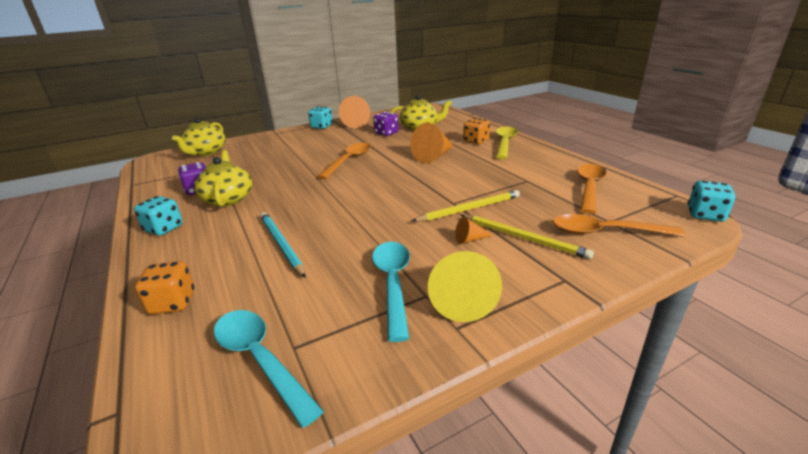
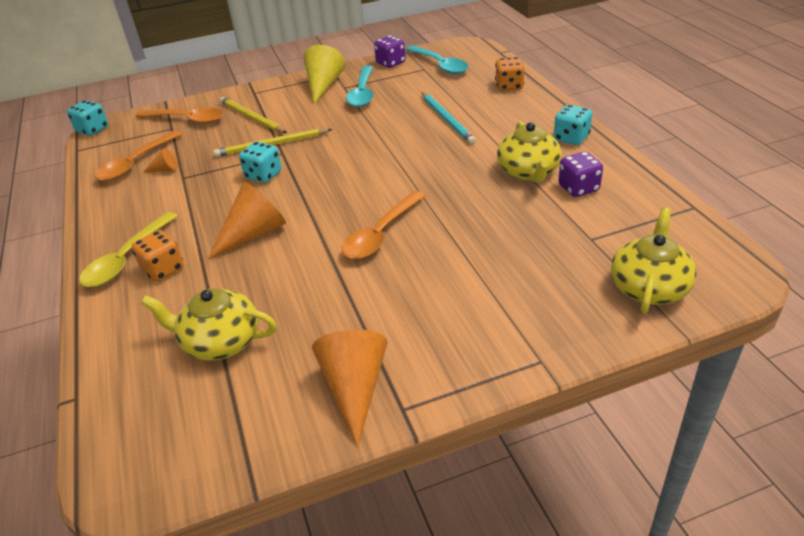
camera: 170 degrees left, 10 degrees up
turquoise dice [308,106,332,129] -> turquoise dice moved to [239,142,281,183]
purple dice [373,112,399,136] -> purple dice moved to [374,35,406,68]
orange cone [455,217,494,244] -> orange cone moved to [143,148,178,172]

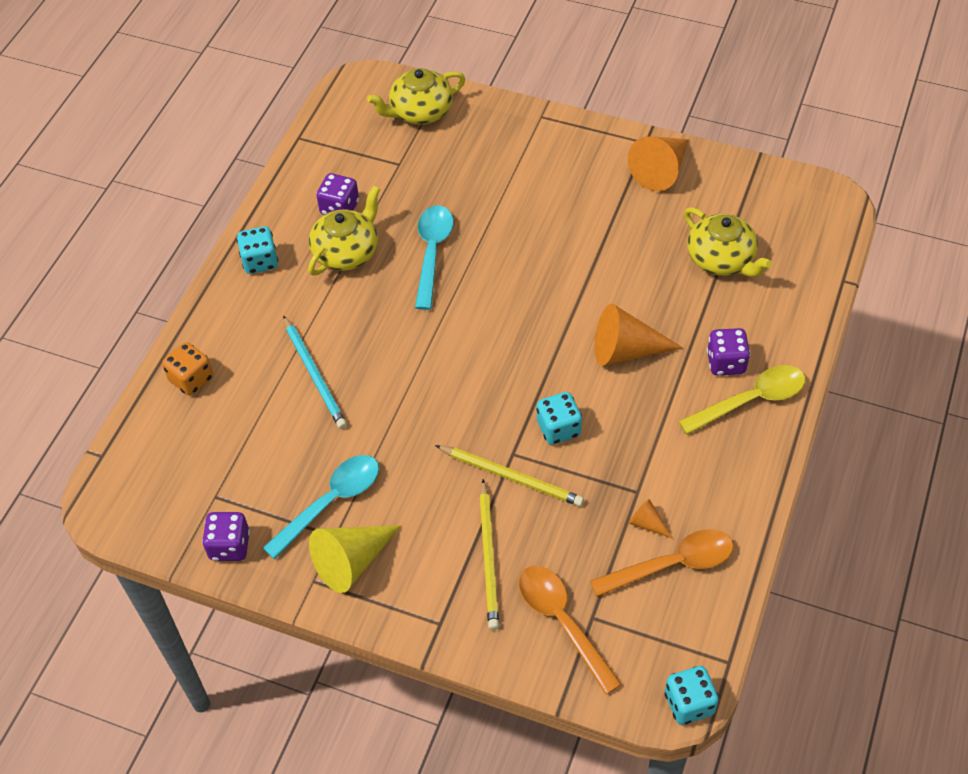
camera: 140 degrees left, 15 degrees up
orange dice [132,230,184,282] -> purple dice [707,328,750,375]
orange spoon [342,191,426,259] -> none
turquoise spoon [406,46,469,74] -> turquoise spoon moved to [415,205,453,310]
turquoise pencil [422,92,476,144] -> turquoise pencil turned 135 degrees clockwise [283,316,347,429]

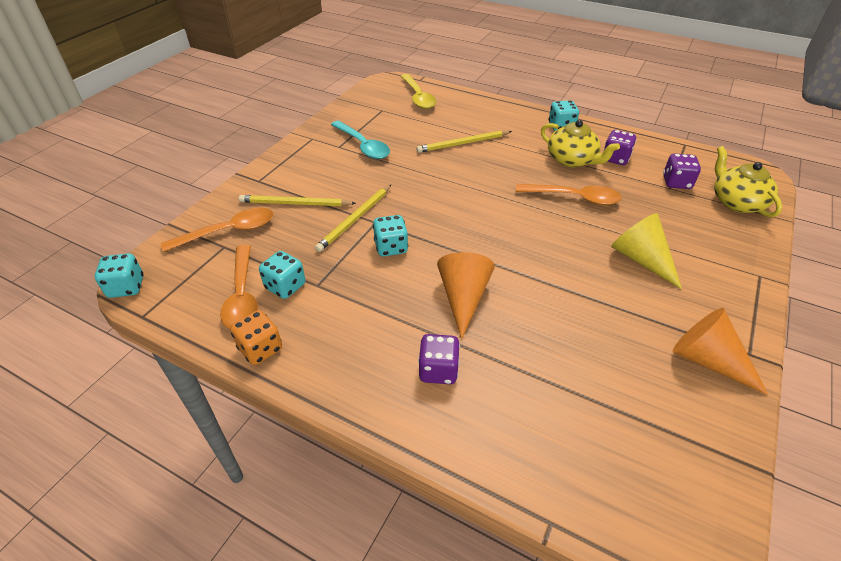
camera: 95 degrees right, 10 degrees down
orange dice [162,342,213,396] -> orange dice moved to [230,310,282,365]
purple dice [202,512,250,561] -> purple dice moved to [663,153,701,189]
turquoise pencil [283,316,347,429] -> yellow pencil [416,130,512,153]
yellow cone [309,525,401,593] -> yellow cone moved to [611,213,682,289]
turquoise spoon [415,205,453,310] -> orange spoon [516,184,622,205]
orange cone [629,499,673,539] -> turquoise dice [259,251,305,299]
yellow spoon [678,365,805,435] -> yellow spoon moved to [401,74,436,109]
yellow teapot [684,207,772,277] -> none

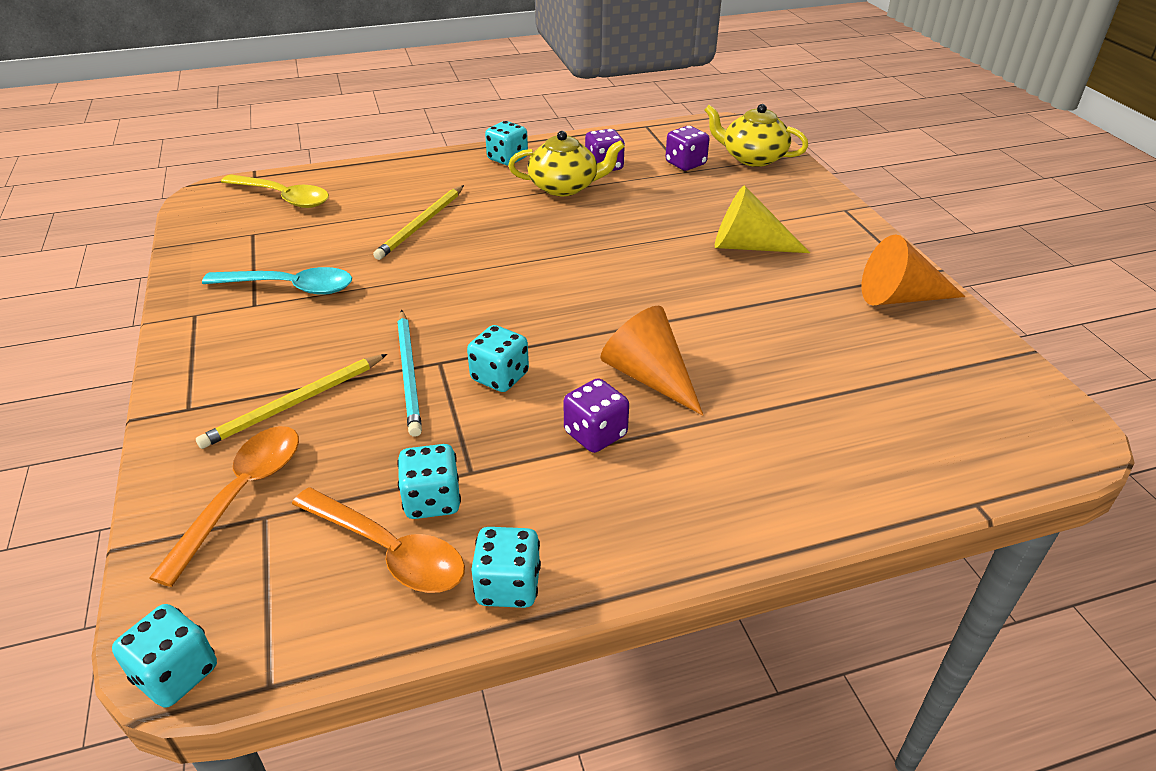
camera: 45 degrees left, 5 degrees down
orange dice [230,310,282,365] -> turquoise dice [471,527,541,608]
yellow pencil [315,185,391,252] -> turquoise pencil [397,310,422,437]
purple dice [418,334,460,384] -> purple dice moved to [563,378,629,453]
orange spoon [516,184,622,205] -> none

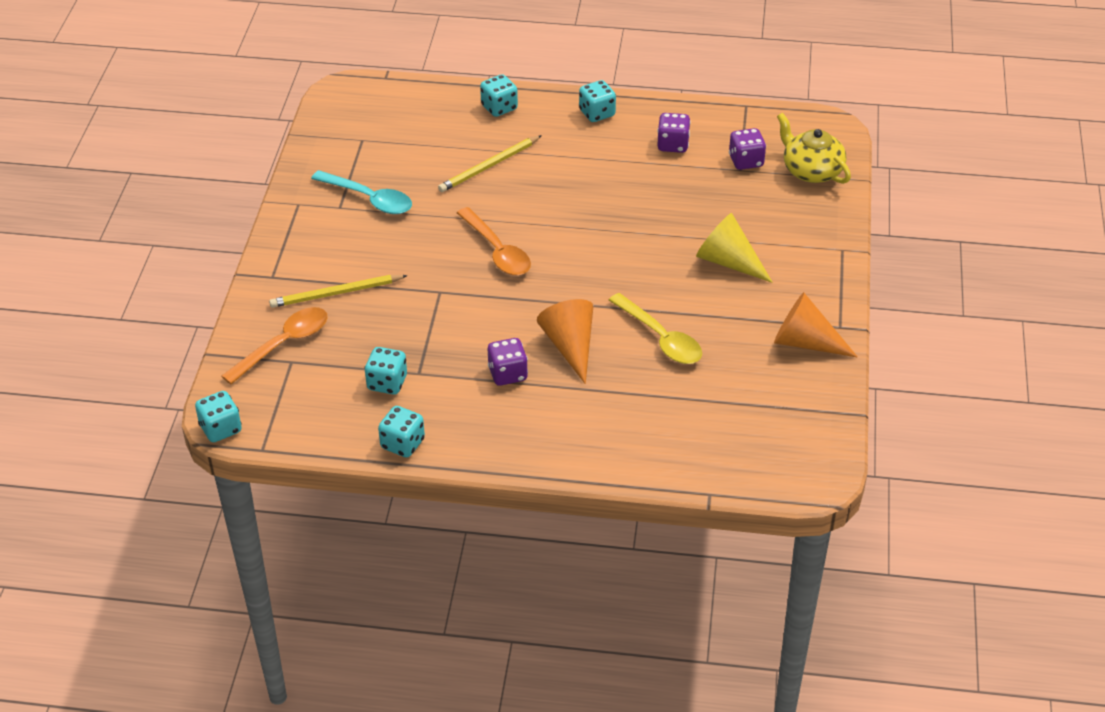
camera: 25 degrees right, 5 degrees up
yellow spoon [221,174,329,208] -> yellow spoon moved to [609,293,702,364]
orange spoon [292,487,465,593] -> orange spoon moved to [457,207,531,276]
turquoise pencil [397,310,422,437] -> none
turquoise dice [467,325,529,392] -> turquoise dice moved to [480,74,518,117]
yellow teapot [508,131,624,196] -> none

